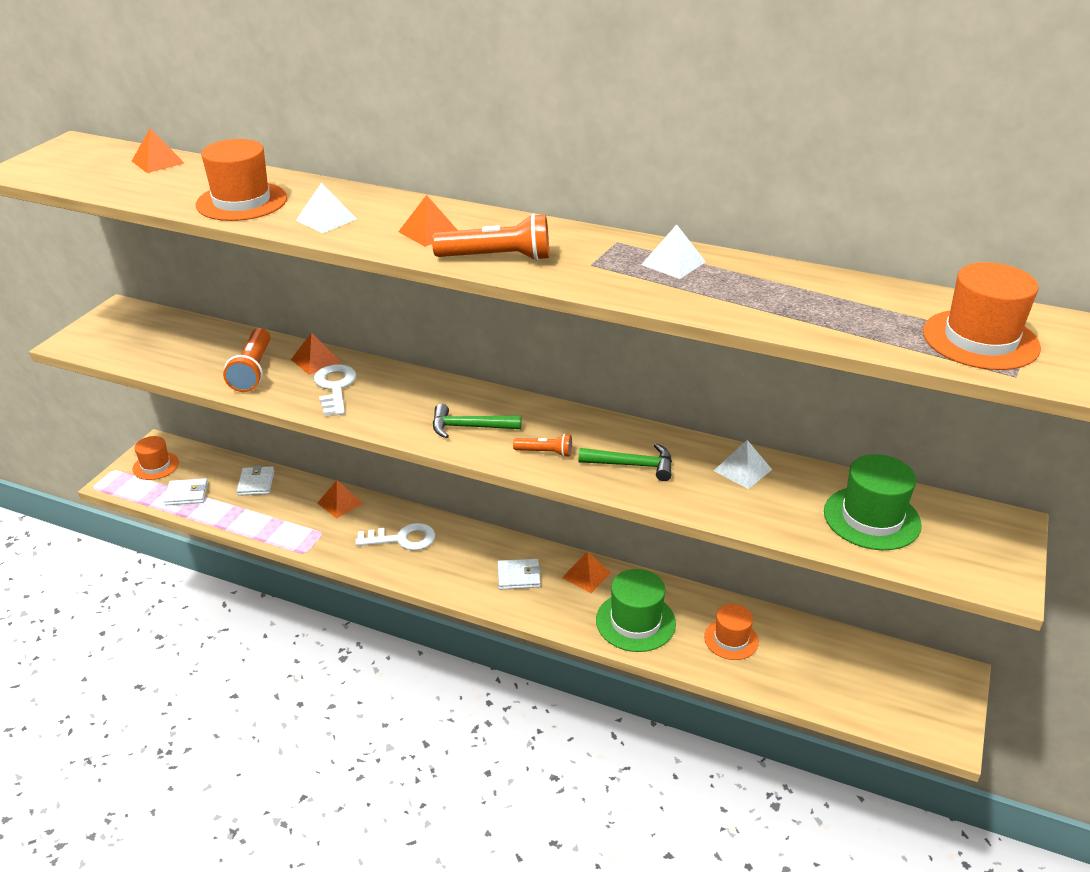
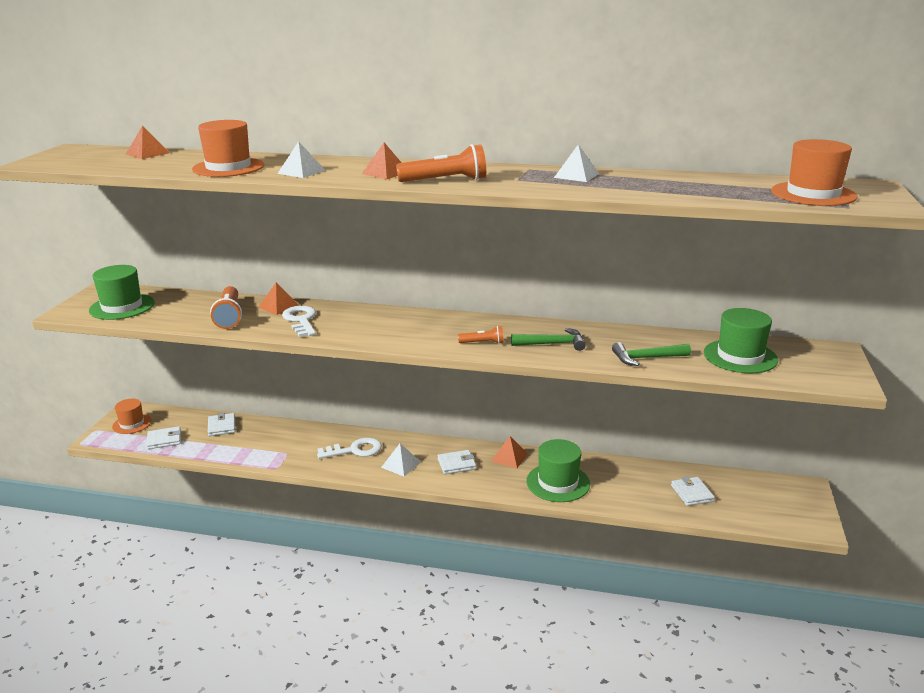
camera: 10 degrees left, 10 degrees down
orange pyramid [317,480,363,519] -> none
green hammer [433,404,521,439] -> green hammer moved to [612,342,691,366]
orange hat [704,604,759,660] -> none
white pyramid [713,440,772,489] -> white pyramid moved to [381,443,421,476]
none -> green hat [89,265,155,320]
none -> white wallet [671,476,715,506]

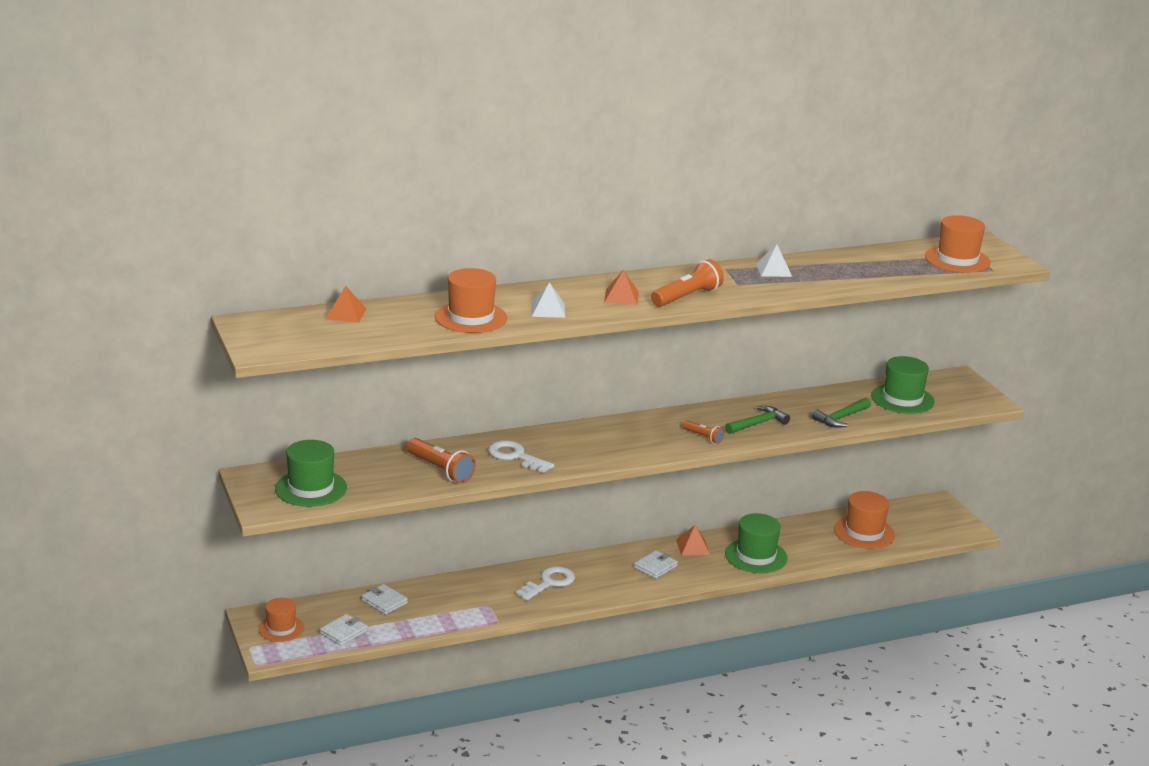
camera: 35 degrees left, 0 degrees up
orange pyramid [258,282,300,315] -> none
white pyramid [381,443,421,476] -> none
orange flashlight [458,326,504,344] -> orange flashlight turned 75 degrees clockwise [683,420,724,444]
white wallet [671,476,715,506] -> orange hat [834,491,895,549]

